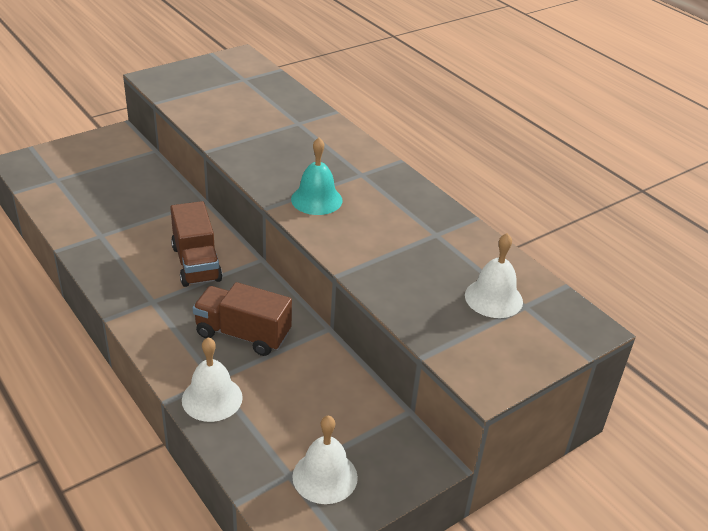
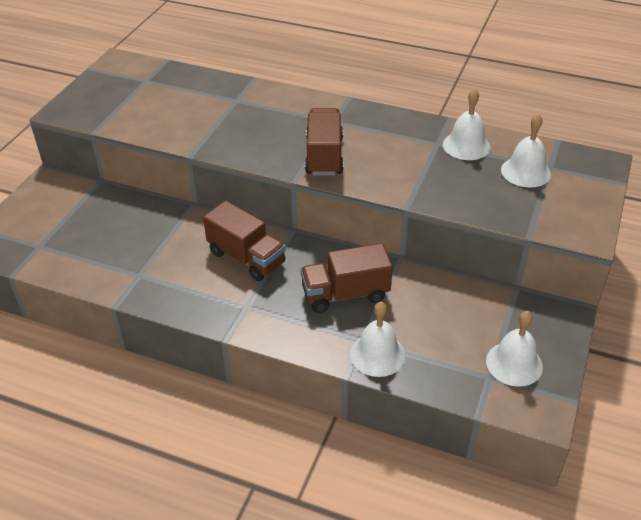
camera: 30 degrees left, 5 degrees up
turquoise bell [291,138,343,215] -> brown truck [305,108,344,176]
none -> white bell [443,88,490,160]

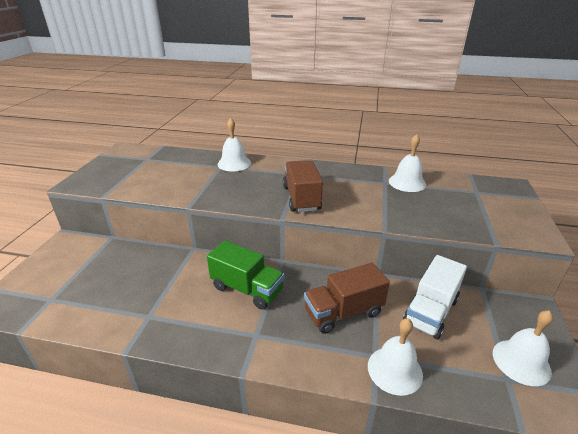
camera: 10 degrees left, 10 degrees down
brown truck [203,201,286,281] -> green truck [207,240,285,310]
white bell [501,114,551,188] -> white bell moved to [218,118,251,171]
none -> white truck [403,255,467,339]

